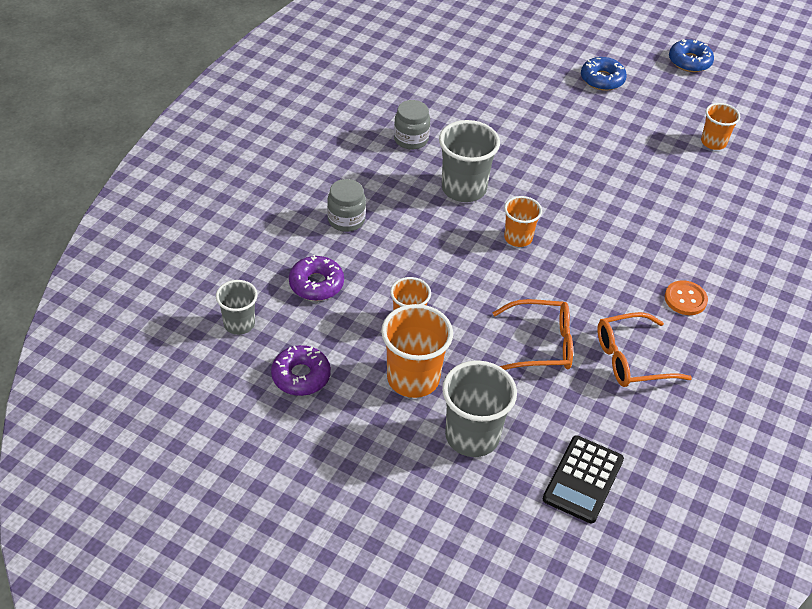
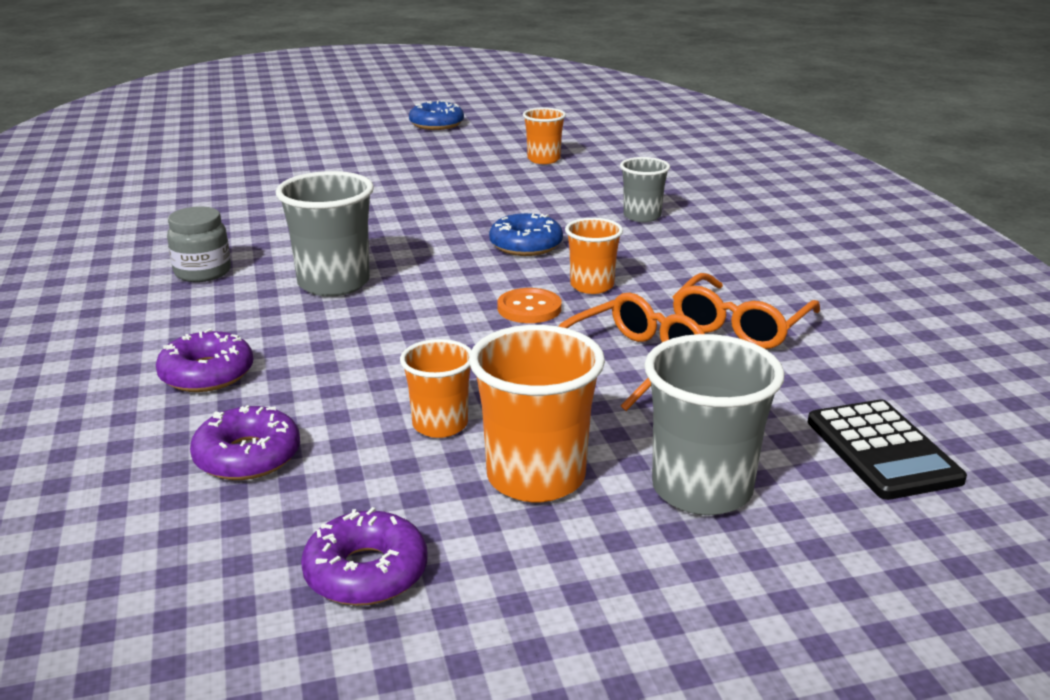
camera: 40 degrees left, 20 degrees down
grey cup [216,280,258,335] -> grey cup moved to [620,157,670,222]
grey jar [327,179,366,232] -> purple donut [156,328,253,392]
orange cup [504,196,542,247] -> orange cup moved to [565,218,623,294]
blue donut [581,57,627,91] -> blue donut moved to [489,213,563,256]
orange button [665,280,708,315] -> orange button moved to [497,288,562,323]

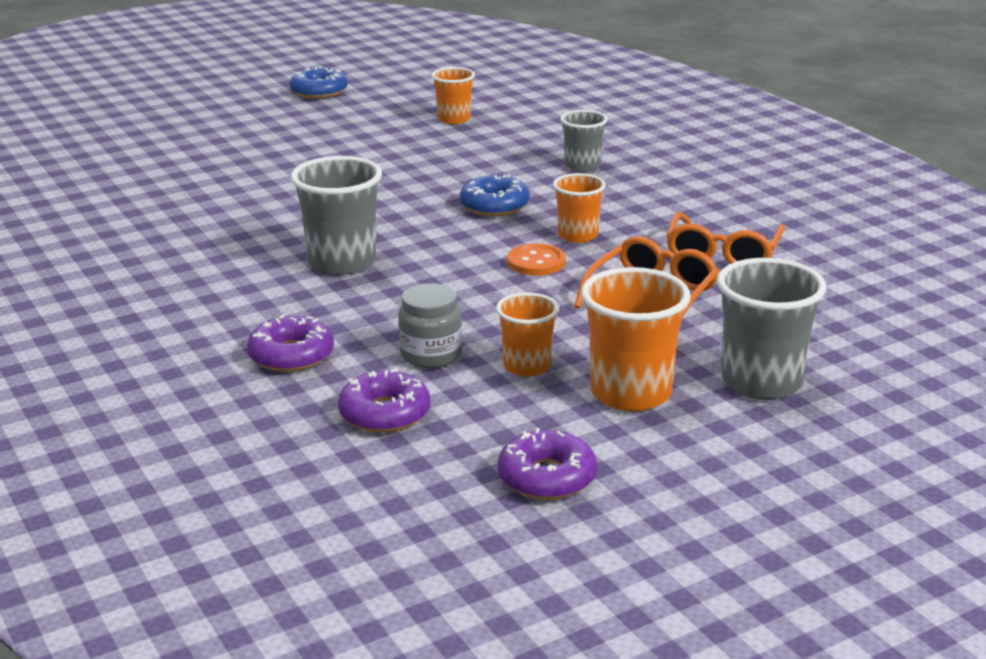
camera: 15 degrees left, 0 degrees up
grey jar [167,206,231,282] -> grey jar moved to [399,283,462,368]
black calculator [808,399,967,500] -> none

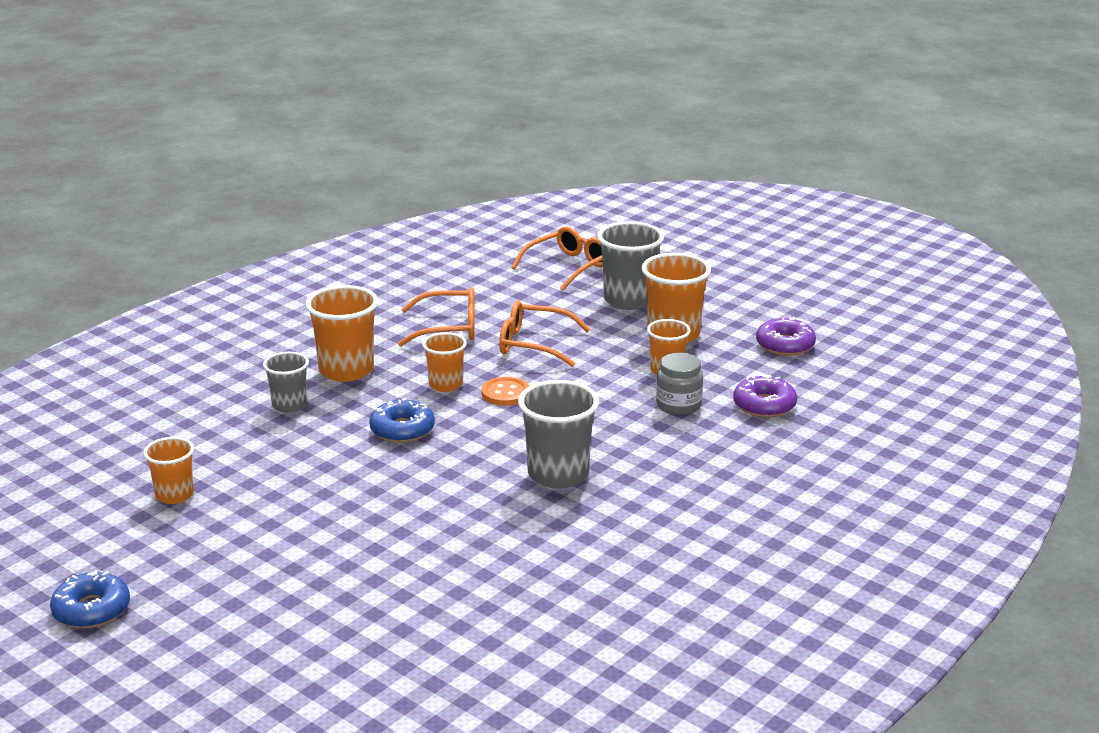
camera: 110 degrees left, 0 degrees up
purple donut [247,314,334,372] -> none
none -> orange cup [305,285,378,382]
none -> orange glasses [511,226,603,291]

